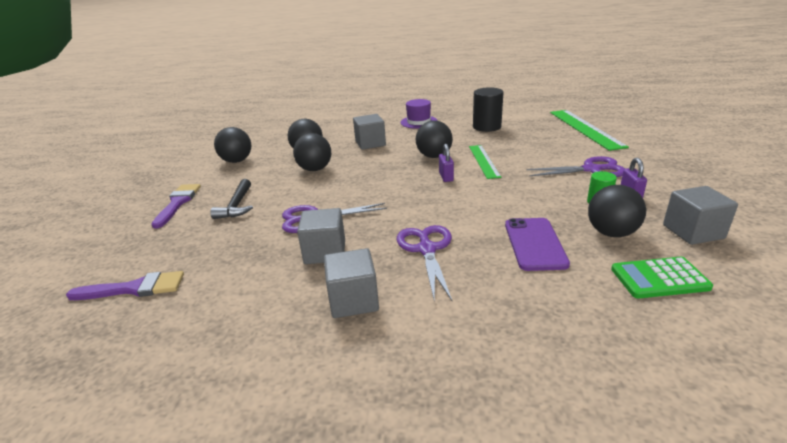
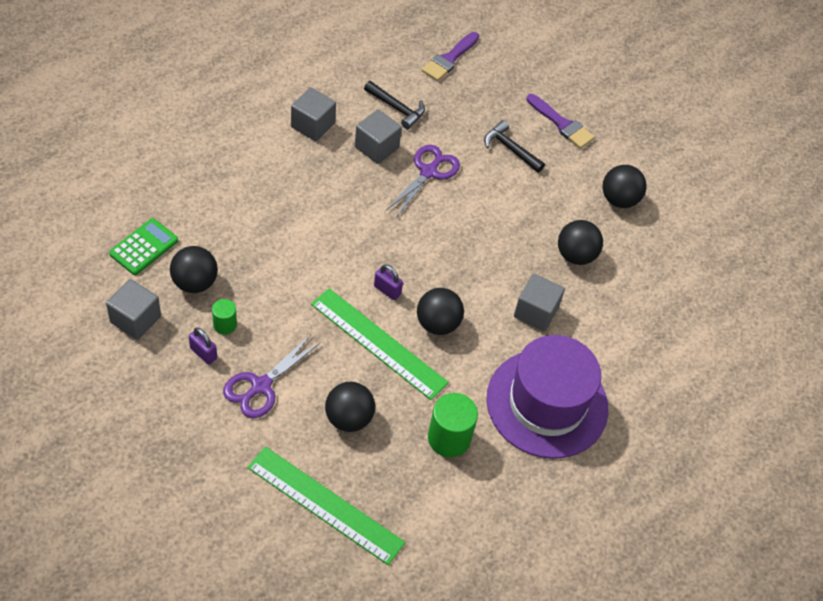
camera: 125 degrees right, 25 degrees up
black ball [293,133,331,171] -> black ball moved to [325,382,375,432]
purple scissors [397,225,452,301] -> none
purple hat [401,99,438,129] -> purple hat [486,335,608,459], size x2.09
green ruler [469,145,501,179] -> green ruler [311,288,449,400], size x1.59
black cylinder [473,87,503,132] -> green cylinder [428,393,478,457]
purple phone [505,218,570,271] -> none
none -> black hammer [364,81,425,129]

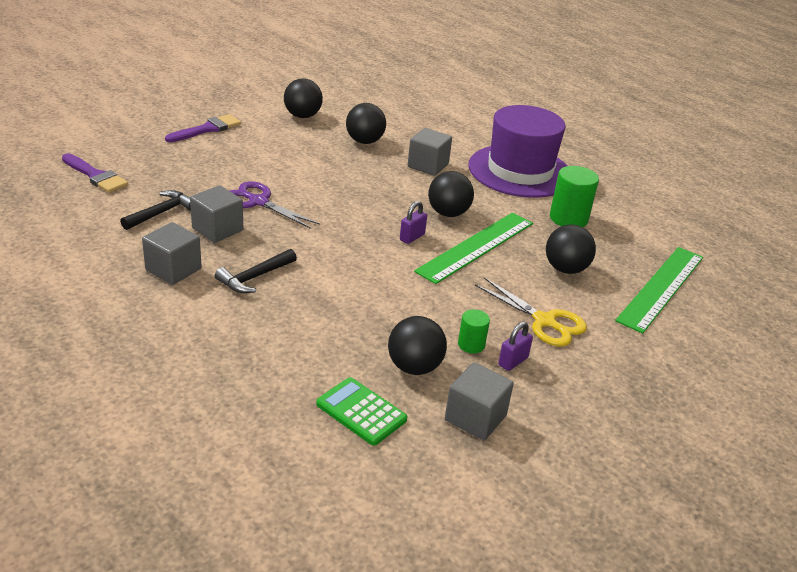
camera: 85 degrees left, 20 degrees down
purple scissors [223,335,321,418] -> yellow scissors [475,277,587,347]
black hammer [484,120,545,172] -> black hammer moved to [215,249,297,293]

